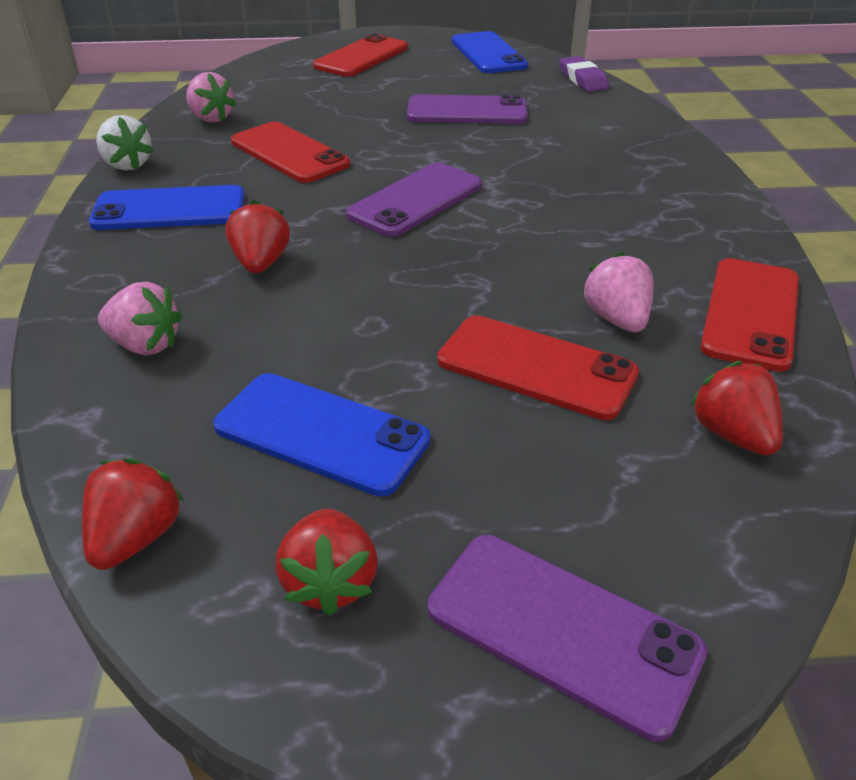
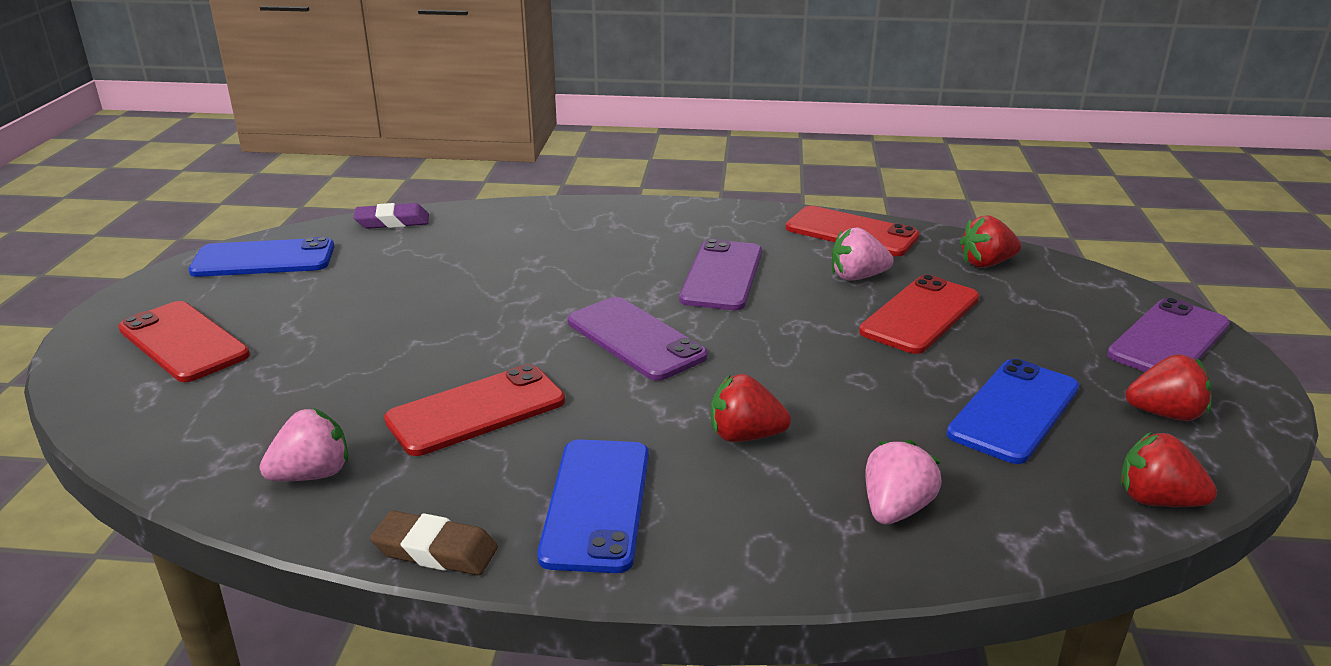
camera: 80 degrees left, 10 degrees down
white strawberry [96,115,153,170] -> brown eraser [370,510,498,575]
purple phone [407,94,528,124] -> purple phone moved to [679,239,762,310]

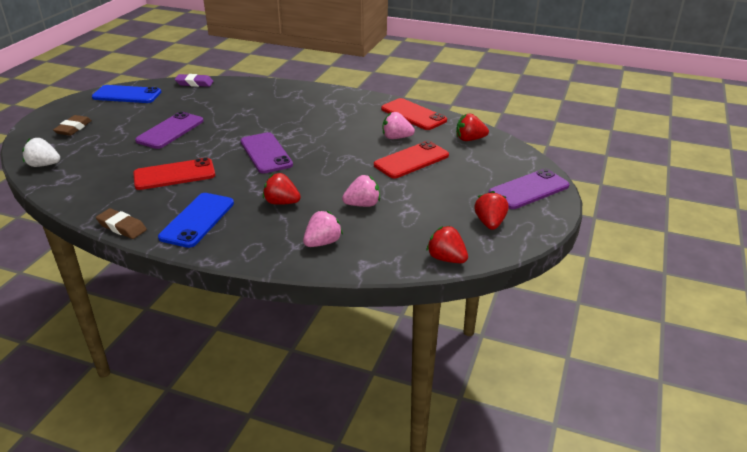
camera: 15 degrees right, 5 degrees up
red phone [118,301,250,382] -> brown eraser [53,115,92,136]
pink strawberry [259,408,348,481] -> pink strawberry moved to [342,175,380,207]
purple phone [679,239,762,310] -> purple phone moved to [135,112,203,149]
blue phone [947,359,1079,464] -> none
red strawberry [1125,354,1211,421] -> red strawberry turned 105 degrees counterclockwise [474,191,509,230]
none -> white strawberry [22,138,60,167]

